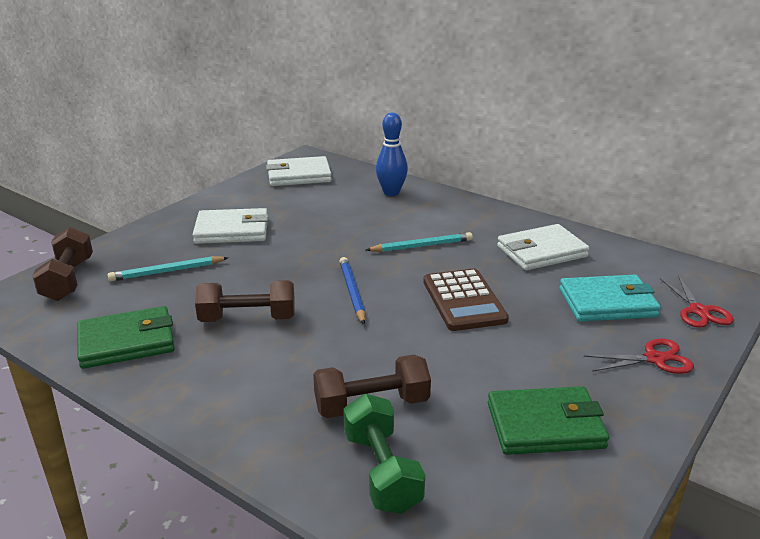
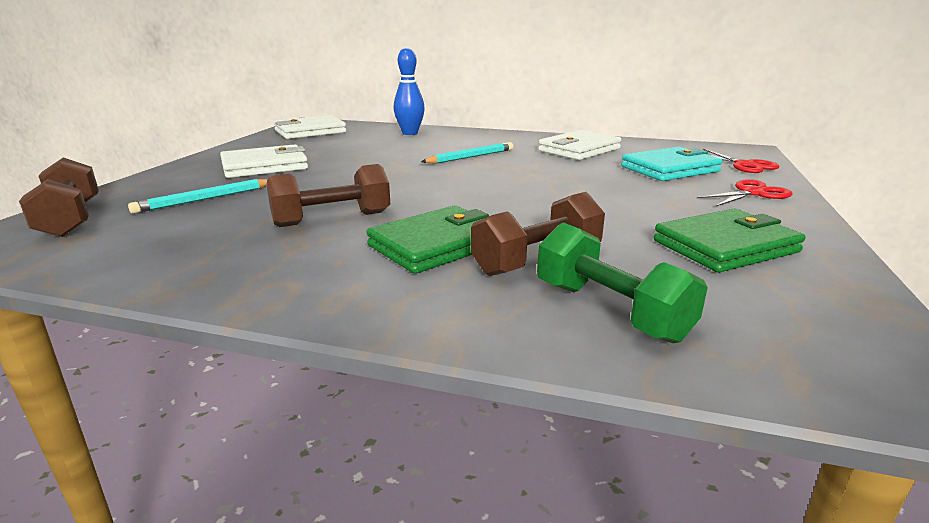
camera: 20 degrees left, 5 degrees down
green wallet [78,306,175,369] -> green wallet moved to [366,206,489,274]
blue pencil [339,257,366,324] -> none
brown calculator [423,269,509,331] -> none

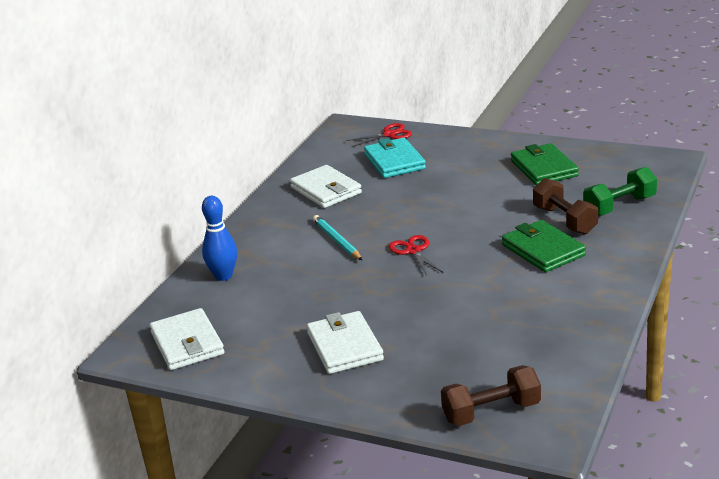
camera: 80 degrees left, 5 degrees up
turquoise pencil [128,179,268,214] -> none
brown dumbbell [267,164,390,227] -> none
red scissors [697,179,793,206] -> red scissors moved to [389,235,444,276]

